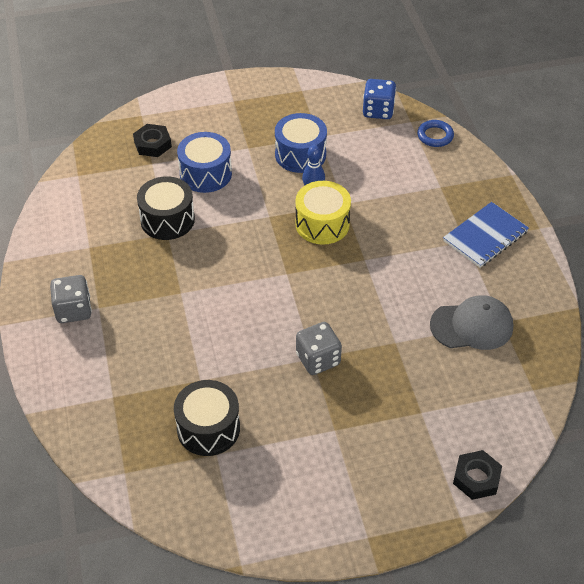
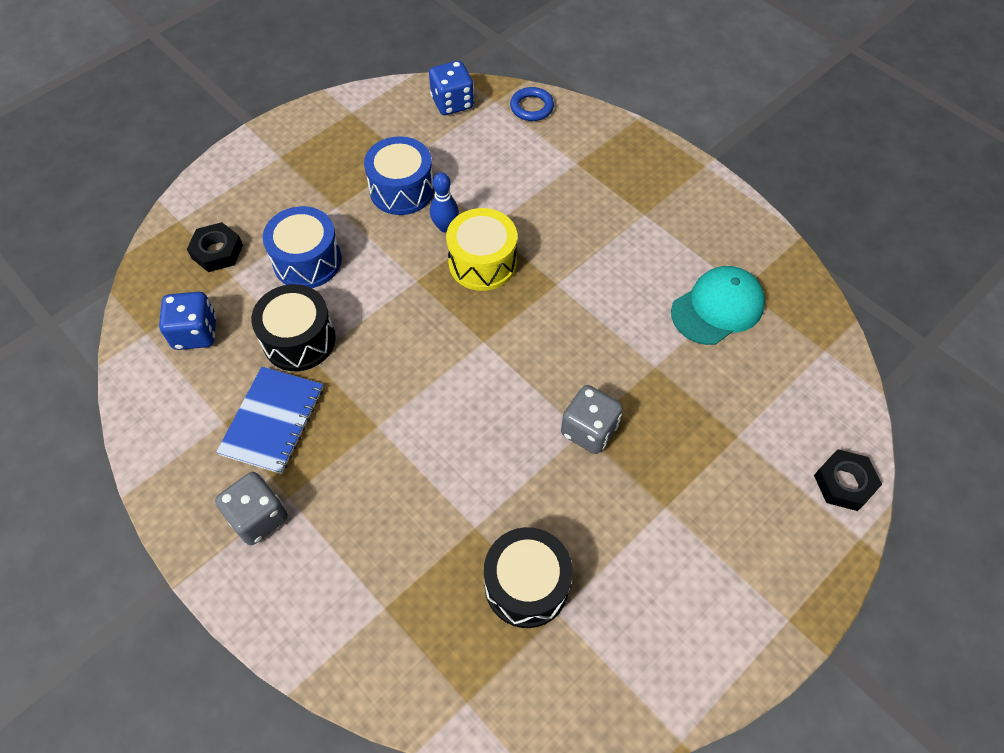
camera: 30 degrees left, 10 degrees up
grey cap [430,295,513,350] -> turquoise cap [671,266,765,345]
blue notebook [443,202,529,268] -> blue notebook moved to [216,367,323,474]
none -> blue dice [159,292,217,350]

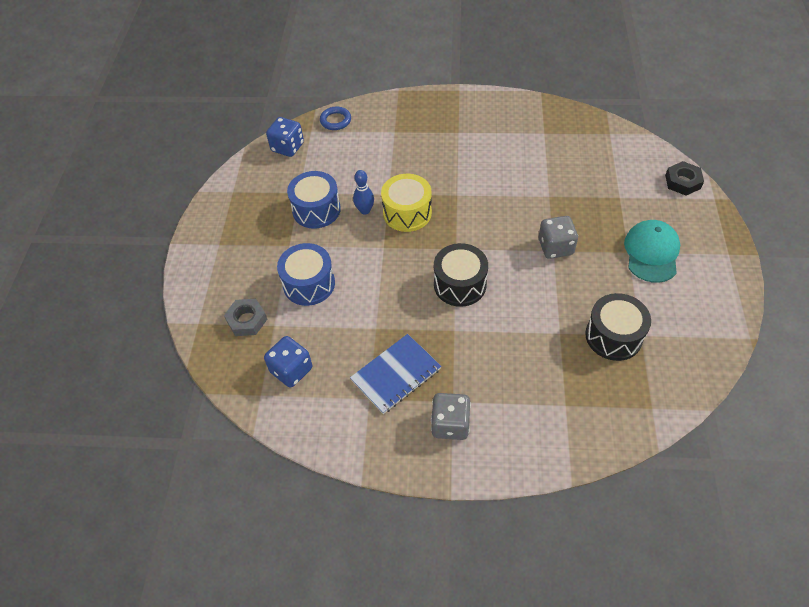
camera: 40 degrees left, 5 degrees down
black nut [187,222,243,272] -> grey nut [224,299,267,336]
blue notebook [216,367,323,474] -> blue notebook turned 75 degrees clockwise [350,334,441,414]
black drum [251,284,336,371] -> black drum moved to [434,243,488,307]
turquoise cap [671,266,765,345] -> turquoise cap moved to [624,220,680,283]

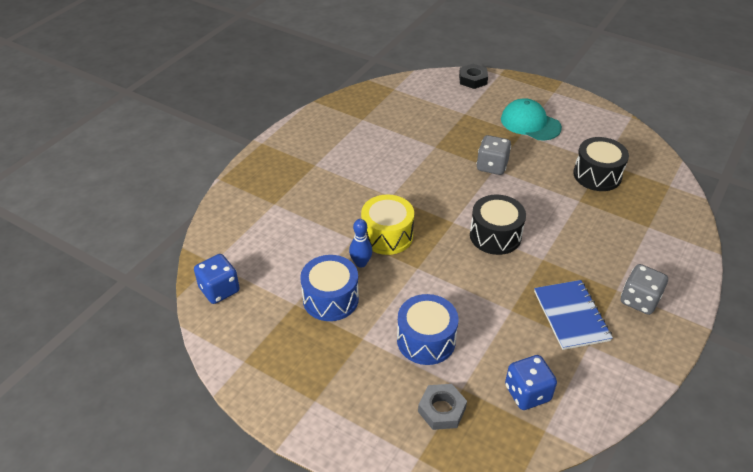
camera: 65 degrees left, 10 degrees down
blue ring [320,107,351,130] -> none

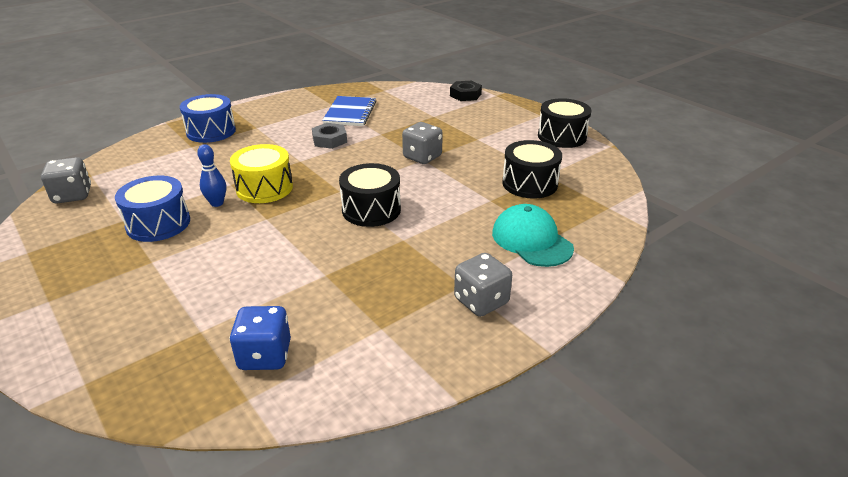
camera: 20 degrees right, 10 degrees down
blue dice [194,254,240,304] -> grey dice [41,157,91,203]
blue drum [397,294,459,365] -> blue drum moved to [180,94,236,143]
grey nut [418,384,467,430] -> grey nut moved to [312,123,347,149]
turquoise cap [501,98,562,140] -> turquoise cap moved to [492,204,574,267]
blue notebook [534,280,613,350] -> blue notebook moved to [322,96,376,126]
none -> black drum [538,98,591,148]

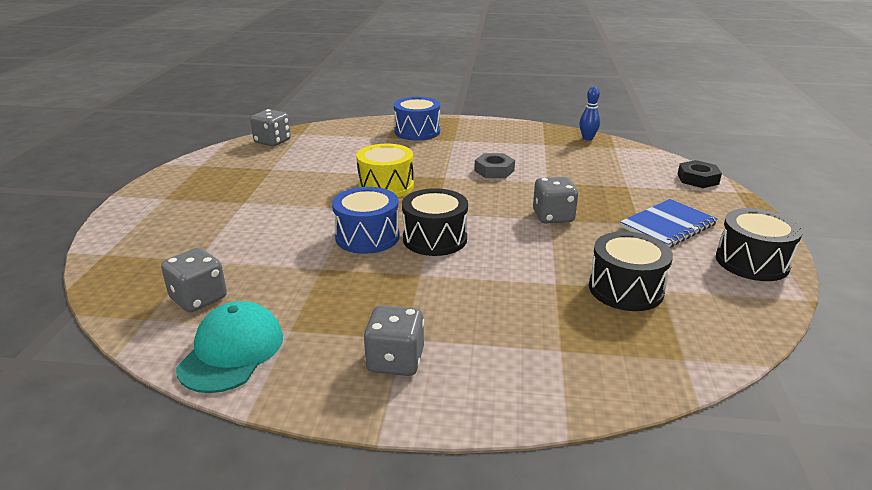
camera: 45 degrees right, 5 degrees down
blue drum [115,176,190,242] -> blue drum moved to [332,187,400,254]
blue bowling pin [197,144,226,207] -> blue bowling pin moved to [579,87,600,141]
blue dice [230,306,291,370] -> grey dice [161,248,227,312]
blue notebook [322,96,376,126] -> blue notebook moved to [620,199,718,248]
turquoise cap [492,204,574,267] -> turquoise cap moved to [176,301,283,393]

